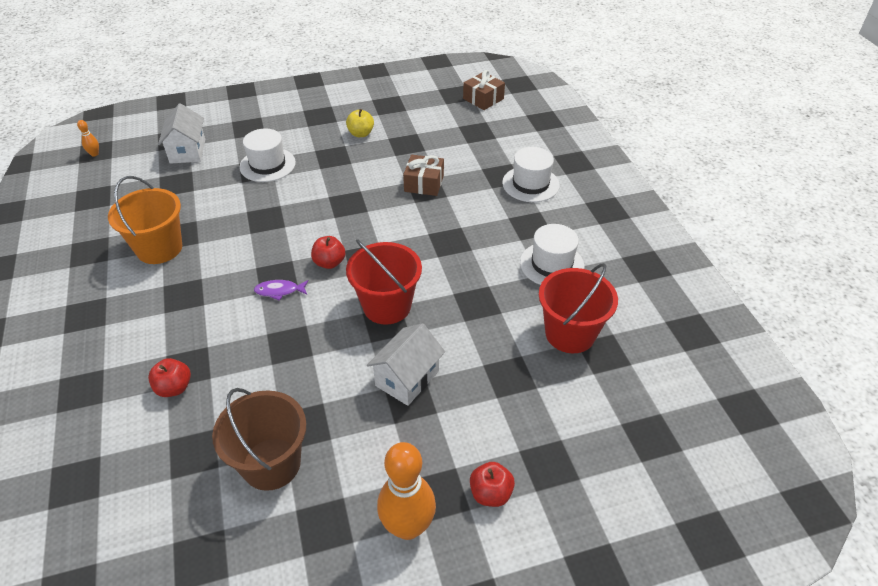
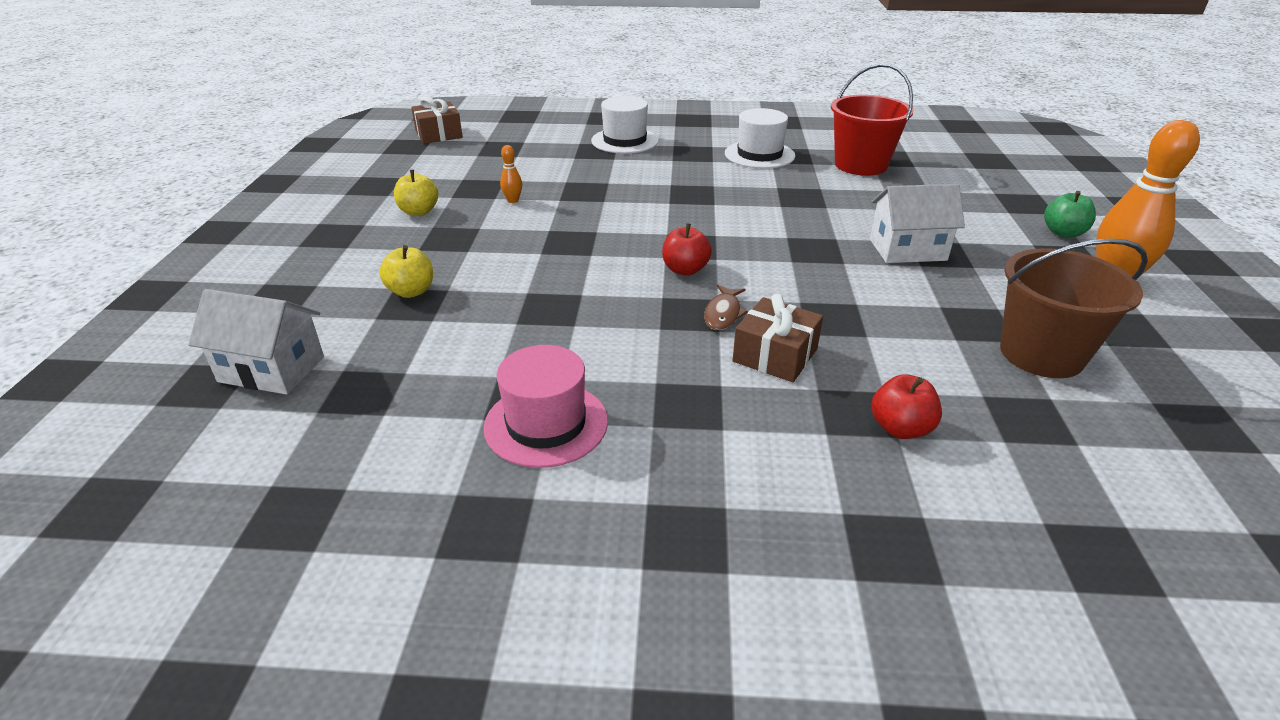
camera: 70 degrees left, 10 degrees down
orange bowling pin [77,120,99,156] -> orange bowling pin moved to [500,145,522,203]
orange bucket [108,176,182,264] -> pink hat [483,345,608,468]
white hat [239,129,296,182] -> yellow apple [379,245,433,298]
purple fish [254,280,308,301] -> brown fish [704,285,748,330]
red bucket [346,239,422,324] -> none
white house [367,323,445,406] -> white house turned 60 degrees counterclockwise [870,184,965,263]
brown gift [403,155,444,196] -> brown gift moved to [733,294,823,382]
red apple [470,462,515,507] -> green apple [1044,191,1096,238]

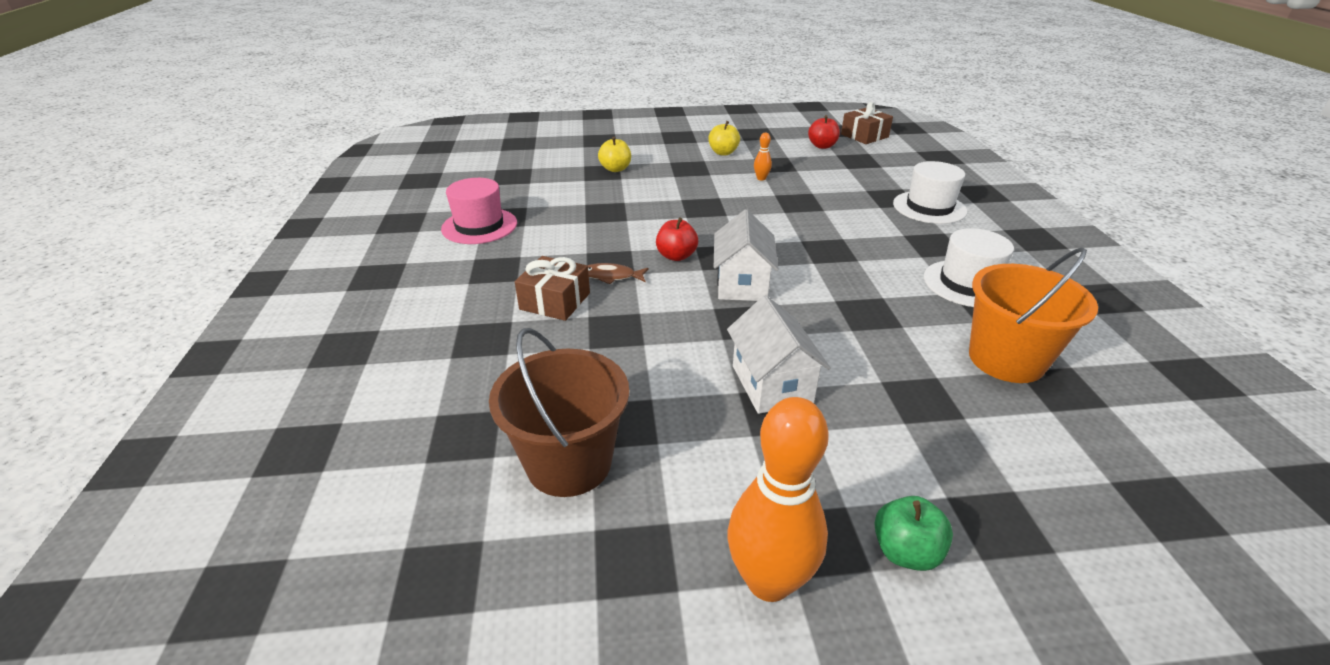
camera: 80 degrees right, 0 degrees up
white house [188,289,324,395] -> white house moved to [714,209,779,301]
red bucket [831,64,914,176] -> orange bucket [969,247,1098,383]
red apple [871,374,942,439] -> red apple moved to [808,115,840,149]

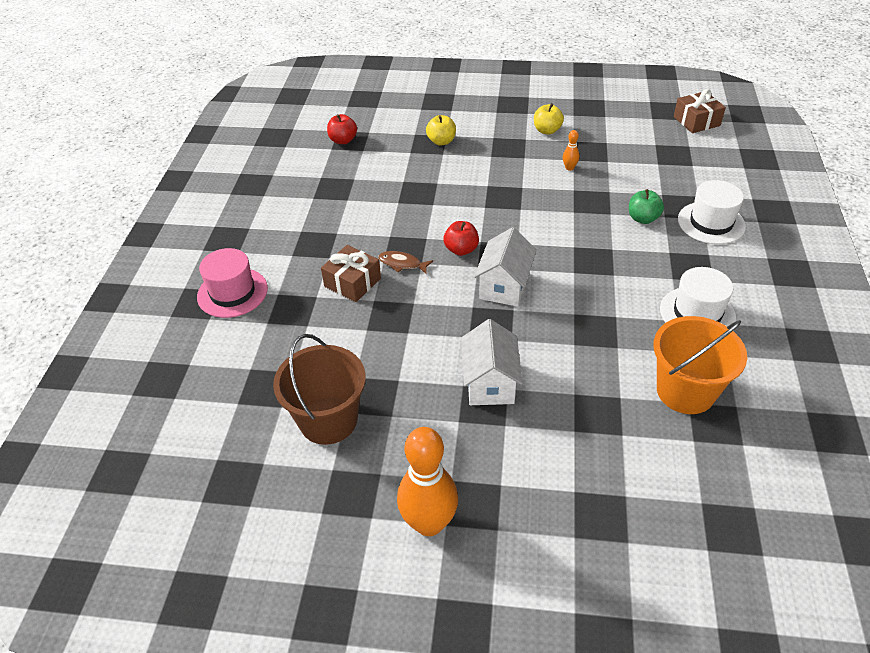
camera: 15 degrees right, 10 degrees up
pink hat [441,178,517,244] -> pink hat moved to [197,248,268,318]
red apple [808,115,840,149] -> red apple moved to [327,114,357,144]
green apple [874,496,953,571] -> green apple moved to [629,189,664,224]

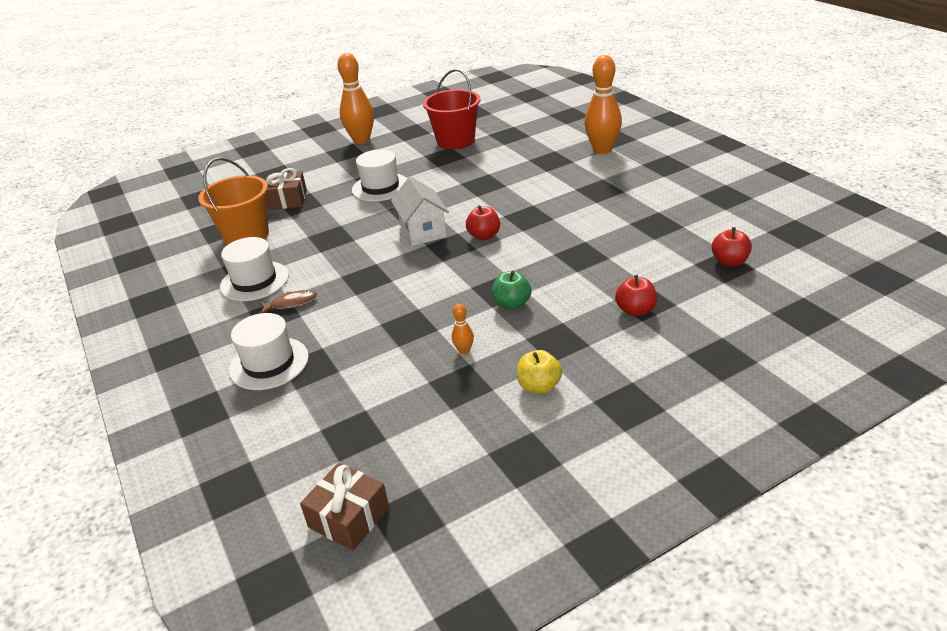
camera: 145 degrees right, 10 degrees down
pink hat [197,248,268,318] -> orange bowling pin [584,55,622,154]
brown bucket [273,334,366,445] -> red bucket [423,69,481,150]
brown gift [321,245,381,302] -> brown gift moved to [266,168,307,210]
brown fish [378,251,433,275] -> brown fish moved to [259,290,317,313]
yellow apple [426,115,456,145] -> red apple [615,275,657,317]
white house [461,319,523,405] -> white hat [352,149,407,202]
green apple [629,189,664,224] -> green apple moved to [492,270,531,310]

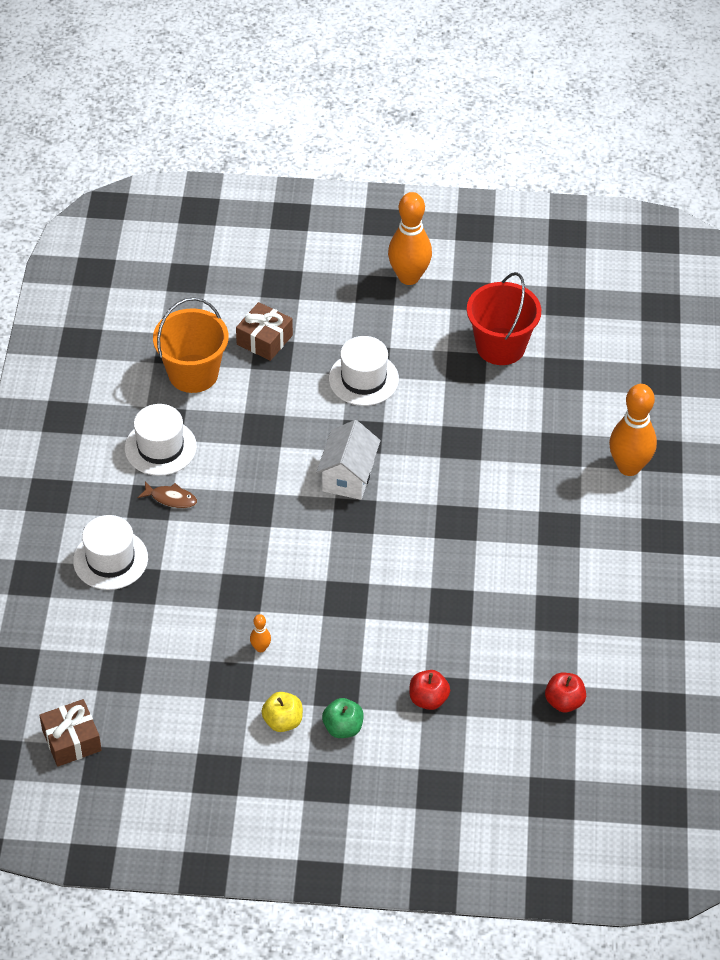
camera: 30 degrees right, 15 degrees up
red apple [466,205,500,240] -> none
green apple [492,270,531,310] -> green apple moved to [322,698,364,738]

